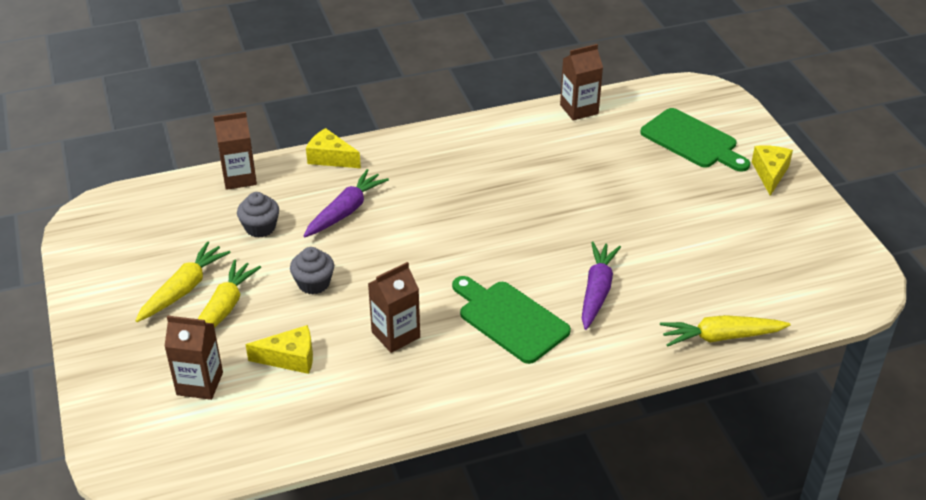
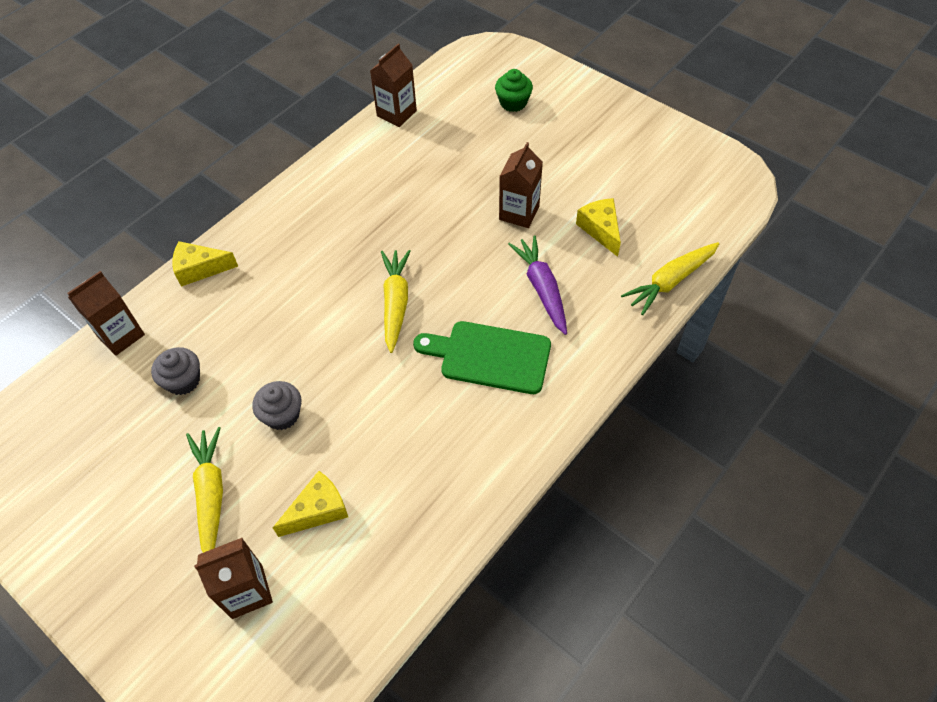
camera: 30 degrees left, 15 degrees up
yellow carrot [135,241,231,322] -> yellow carrot moved to [381,250,410,353]
purple carrot [304,169,389,237] -> none
brown carton [368,262,420,353] -> brown carton moved to [499,142,543,228]
green cutting board [640,108,750,172] -> green cupcake [495,69,533,112]
yellow cheese [752,145,793,196] -> yellow cheese moved to [576,198,621,257]

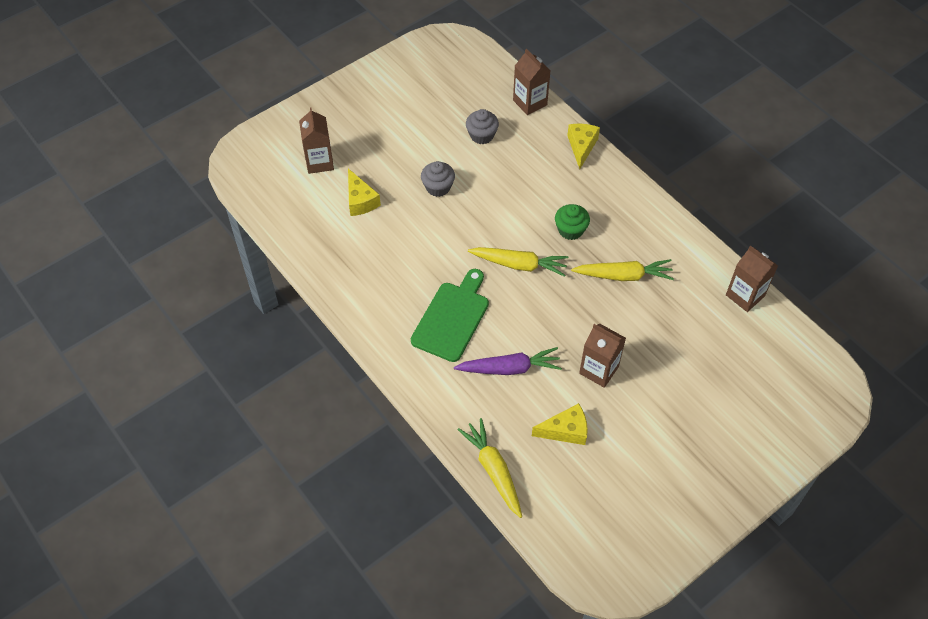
camera: 100 degrees right, 0 degrees up
yellow carrot [186,427,223,553] -> yellow carrot moved to [571,259,674,281]
green cupcake [495,69,533,112] -> green cupcake moved to [555,204,590,240]

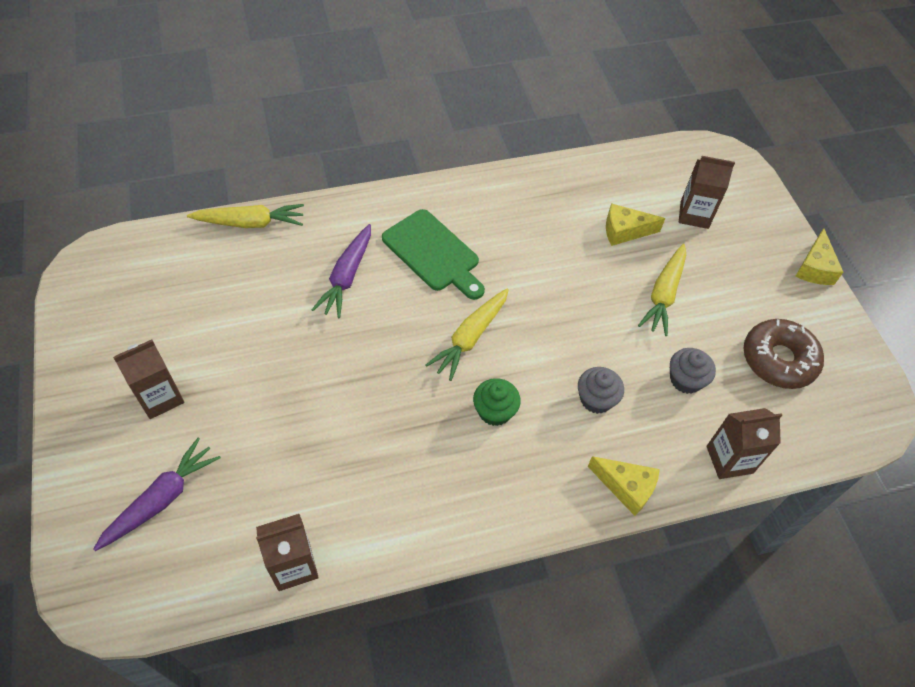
camera: 110 degrees right, 0 degrees up
grey cupcake [421,161,455,197] -> grey cupcake moved to [578,367,624,414]
yellow cheese [532,403,588,445] -> yellow cheese moved to [795,228,843,285]
yellow carrot [571,259,674,281] -> yellow carrot moved to [638,244,686,336]
brown carton [579,323,626,388] -> brown carton moved to [113,339,185,419]
none -> purple carrot [93,438,221,551]
none -> brown donut [743,319,824,389]

